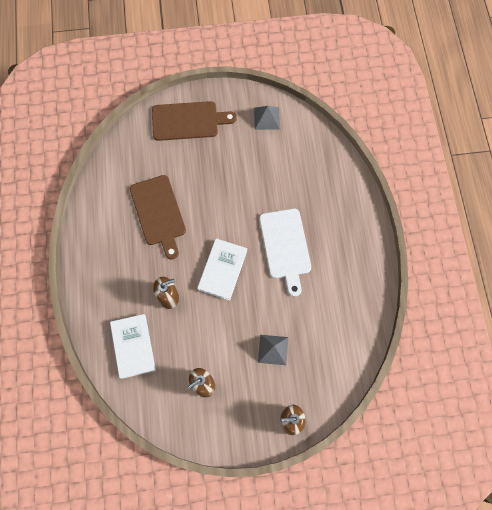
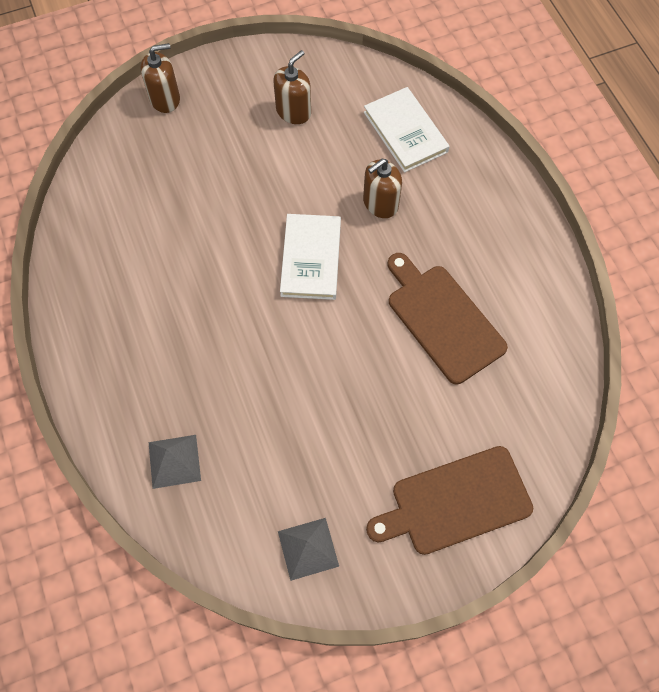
camera: 165 degrees right, 5 degrees down
grey pyramid [258,335,288,365] -> grey pyramid moved to [149,435,201,489]
white cutting board [259,208,311,297] -> none

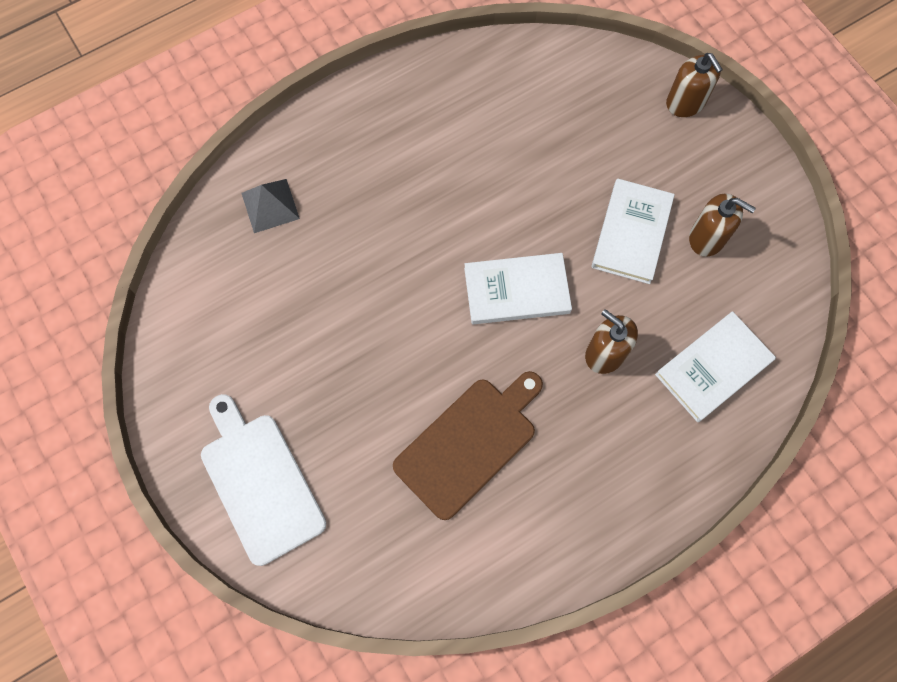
camera: 80 degrees right, 5 degrees up
grey pyramid [278,518,339,581] -> none
brown cutting board [366,446,533,555] -> white cutting board [201,394,326,566]
none -> white book [592,178,675,284]

